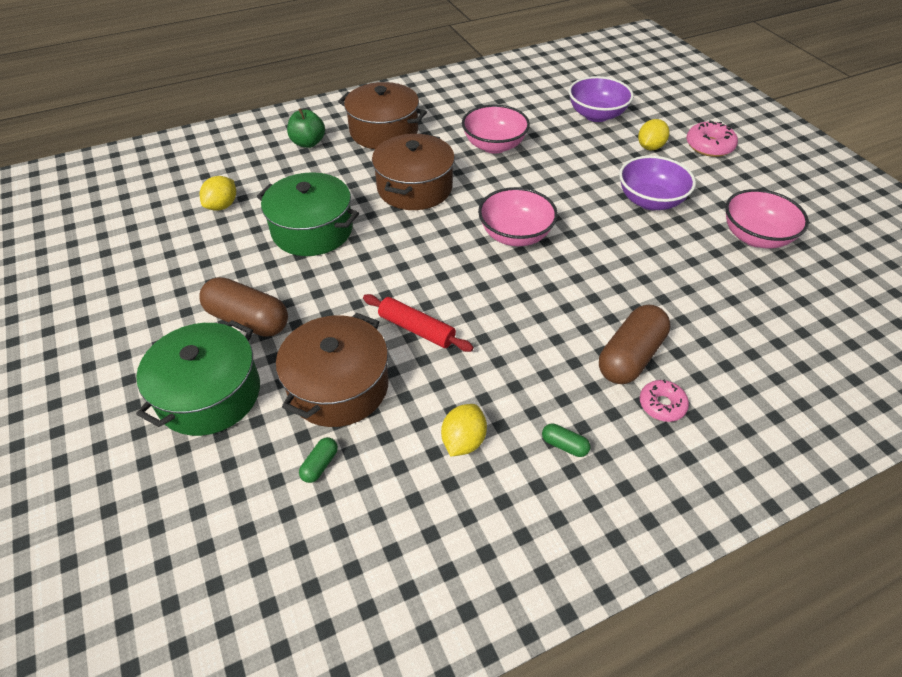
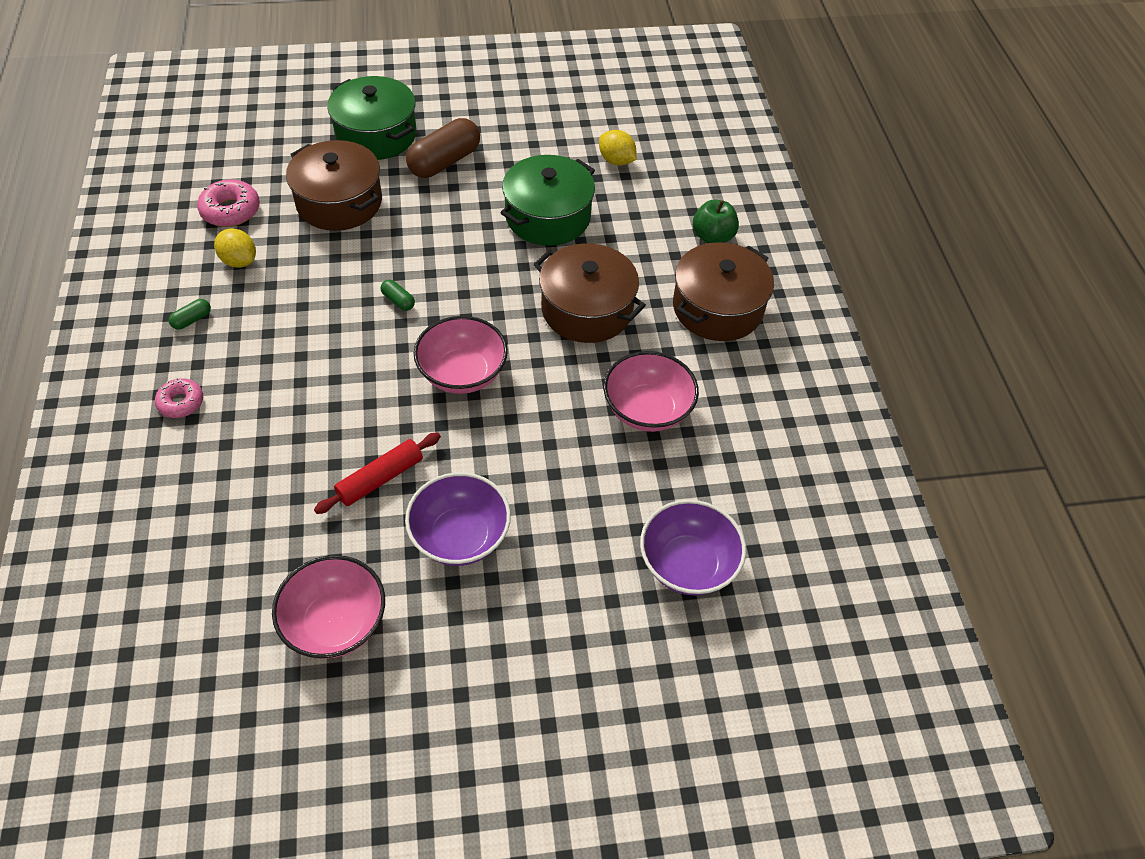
camera: 105 degrees right, 5 degrees up
green capsule [299,437,338,483] -> green capsule moved to [381,280,415,311]
red rolling pin [363,294,474,352] -> red rolling pin moved to [314,432,441,514]
brown capsule [599,305,670,384] -> none
yellow lemon [638,119,669,150] -> none
pink donut [686,120,738,157] -> pink donut moved to [197,180,260,227]

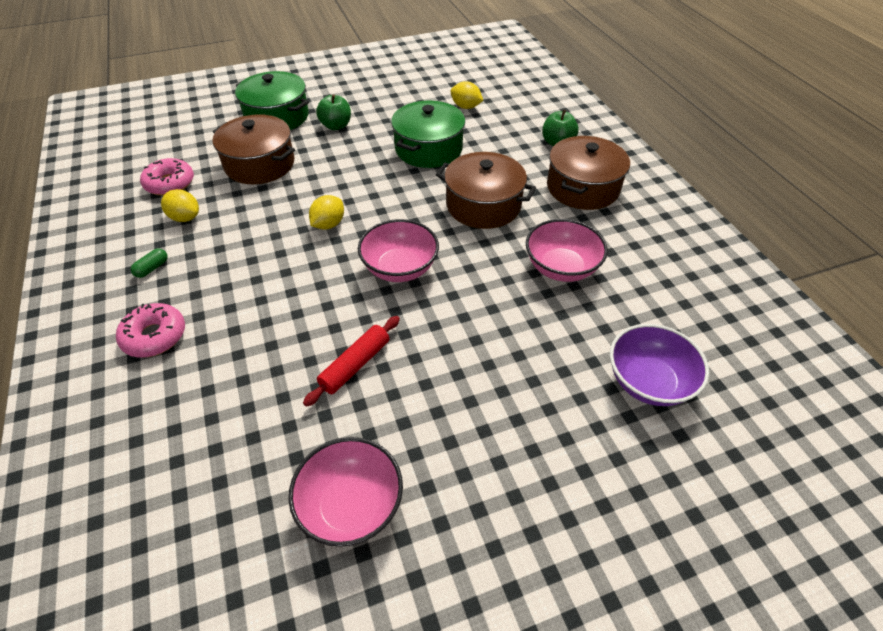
camera: 10 degrees left, 5 degrees down
pink donut [155,378,203,418] -> pink donut [116,303,185,357], size x1.50
green capsule [381,280,415,311] -> yellow lemon [309,195,344,229]
purple bowl [405,472,511,566] -> none
brown capsule [406,118,480,178] -> green apple [316,94,351,130]

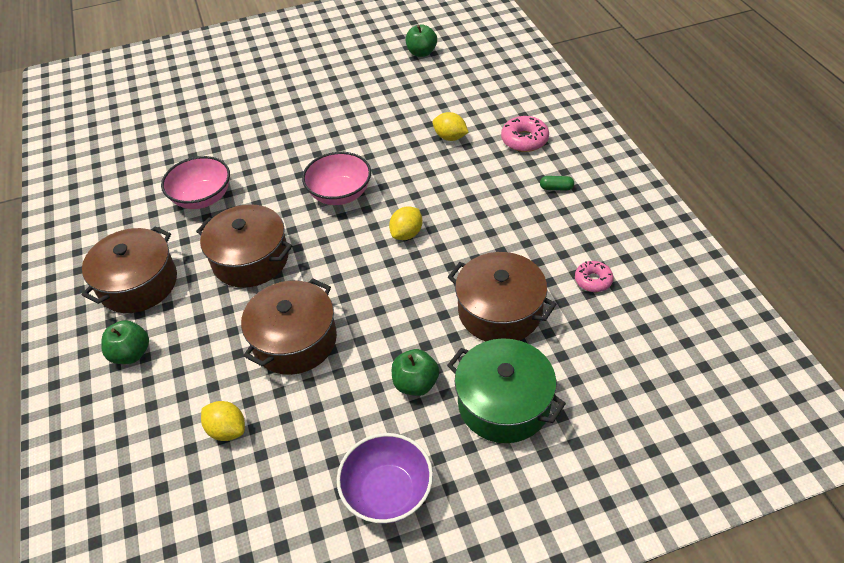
camera: 175 degrees left, 0 degrees up
green capsule [131,248,168,278] -> green capsule turned 60 degrees clockwise [540,176,574,191]
pink donut [140,158,194,196] -> pink donut [575,261,614,292], size x0.67
yellow lemon [161,189,199,222] -> yellow lemon moved to [432,112,469,141]
pink bowl [289,437,403,547] -> none
red rolling pin [303,316,400,407] -> none
green pot [391,101,465,168] -> brown pot [241,278,337,375]
purple bowl [610,324,709,406] -> purple bowl moved to [337,433,433,524]
none -> green apple [406,24,437,57]

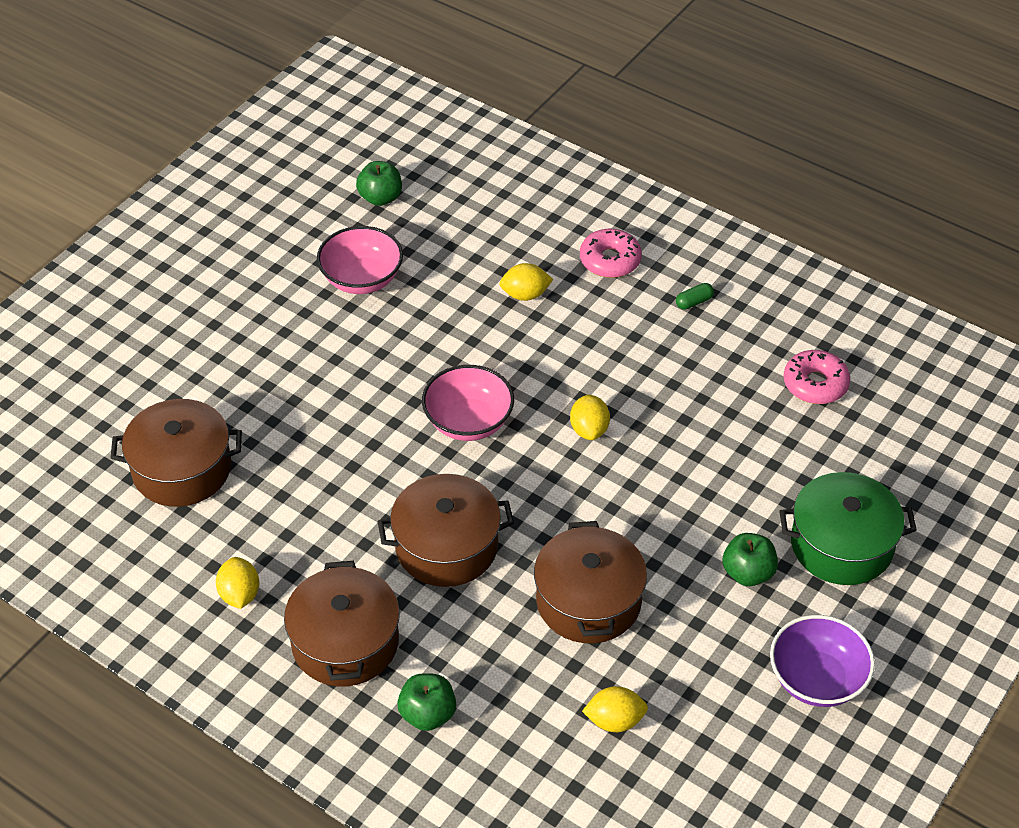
camera: 40 degrees left, 0 degrees up
pink bowl [161,156,230,209] -> pink bowl moved to [317,226,403,294]
brown pot [448,252,556,341] -> brown pot moved to [111,399,242,507]
pink donut [575,261,614,292] -> pink donut [783,350,850,404], size x1.50
none -> yellow lemon [216,557,259,609]

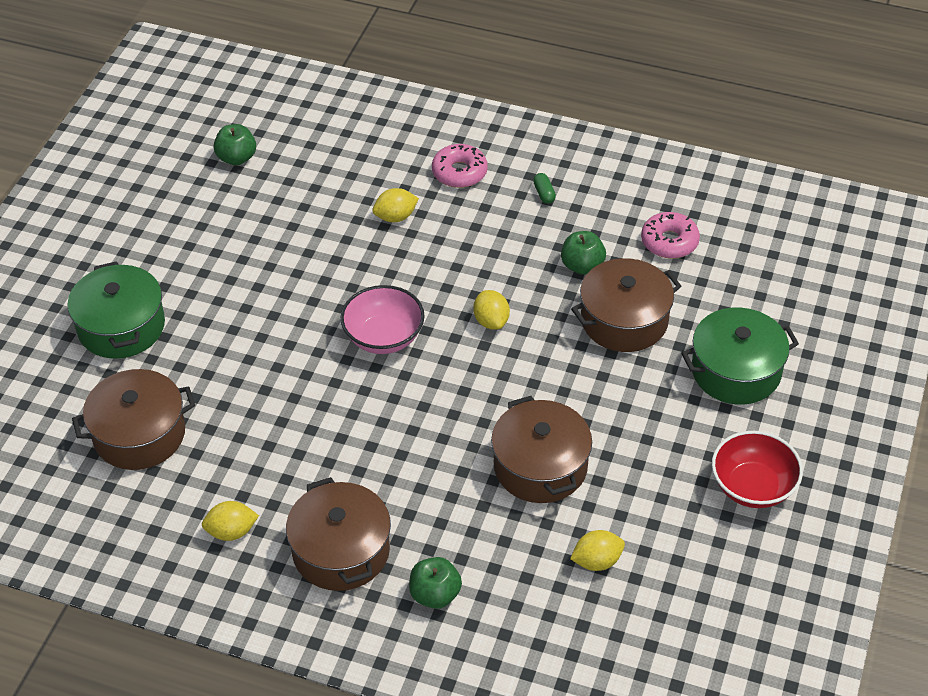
camera: 15 degrees left, 0 degrees up
yellow lemon [216,557,259,609] -> yellow lemon turned 75 degrees counterclockwise [202,501,259,541]
pink bowl [317,226,403,294] -> none
brown pot [377,474,514,587] -> brown pot moved to [571,258,681,352]
green capsule [676,283,714,310] -> green capsule turned 60 degrees counterclockwise [533,173,556,204]
green apple [722,533,778,586] -> green apple moved to [561,231,606,275]
purple bowl [770,615,875,707] -> red bowl [712,431,803,508]
none -> green pot [67,261,165,359]

